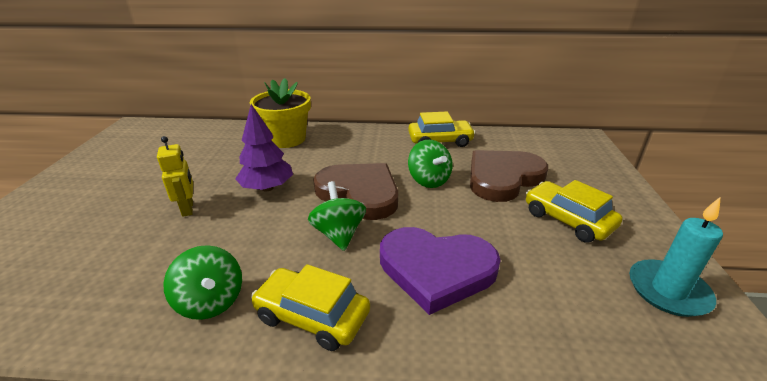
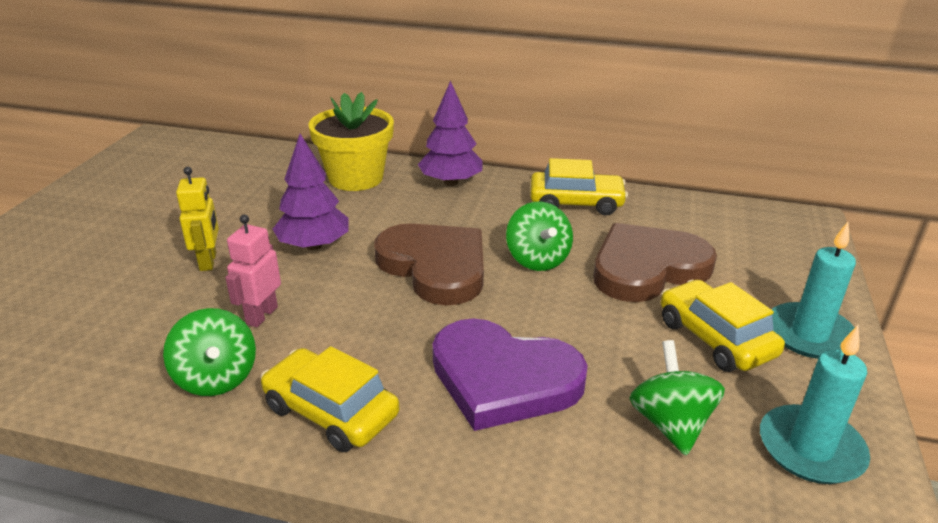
camera: 10 degrees right, 0 degrees up
green spinning top [308,181,366,251] -> green spinning top moved to [629,340,725,456]
none -> pink robot [225,215,281,327]
none -> purple tree [418,81,483,186]
none -> turquoise candle [771,222,856,359]

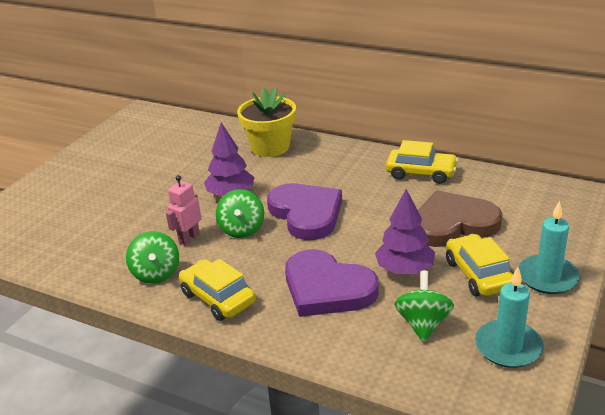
camera: 15 degrees right, 0 degrees up
yellow robot [176,167,219,271] -> none
brown heart [374,223,484,305] -> purple heart [267,183,342,240]
purple tree [418,81,483,186] -> purple tree moved to [375,189,435,274]
green spinning top [506,202,573,271] -> green spinning top moved to [216,189,264,238]

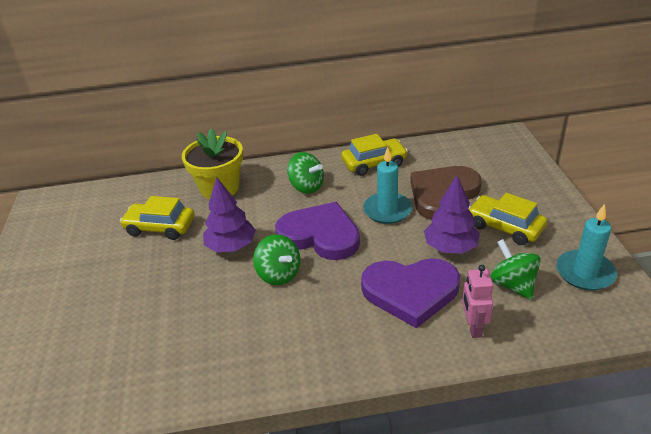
camera: 35 degrees left, 5 degrees up
green spinning top [126,231,179,284] -> green spinning top moved to [287,152,324,194]
pink robot [166,175,201,245] -> pink robot moved to [462,265,493,338]
yellow car [179,259,256,321] -> yellow car moved to [120,196,195,240]
turquoise candle [518,201,580,294] -> turquoise candle moved to [363,147,412,224]

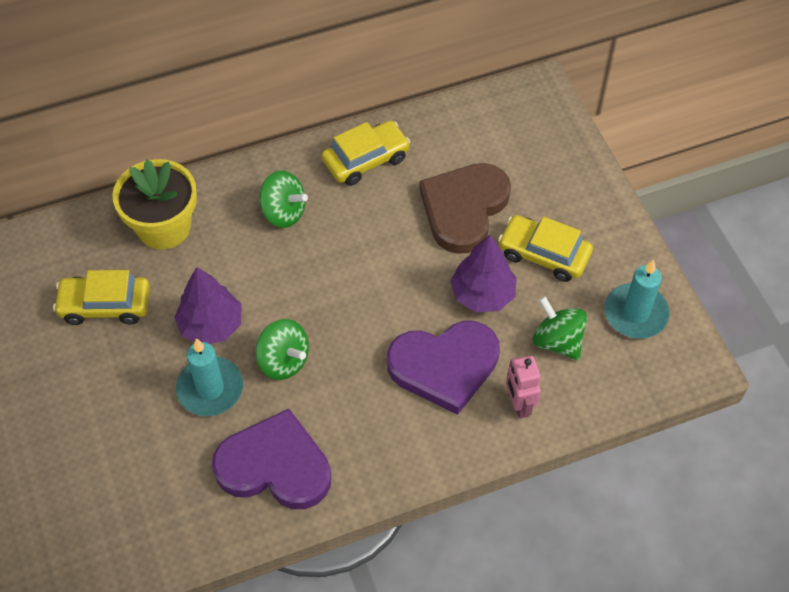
camera: 15 degrees left, 20 degrees up
purple heart [275,202,360,260] -> purple heart moved to [212,409,331,509]
turquoise candle [363,147,412,224] -> turquoise candle moved to [176,338,243,416]

